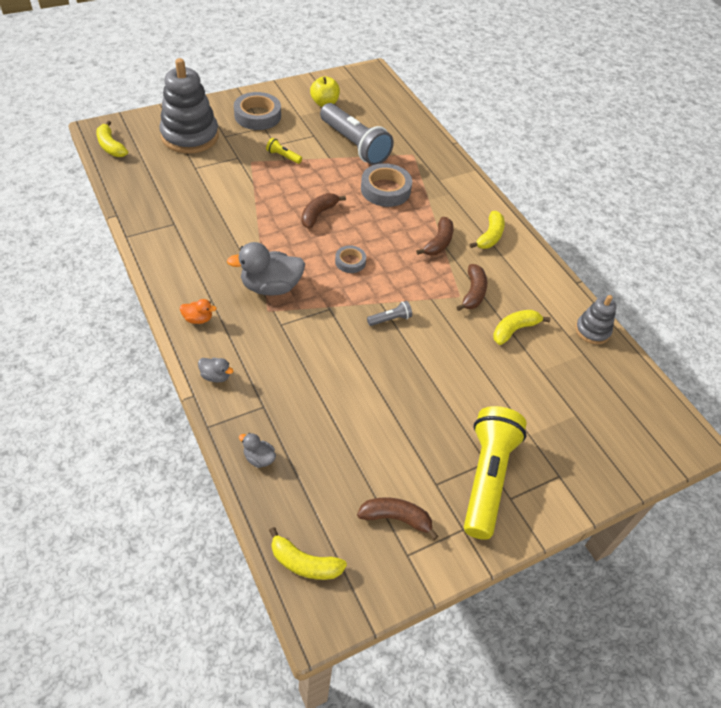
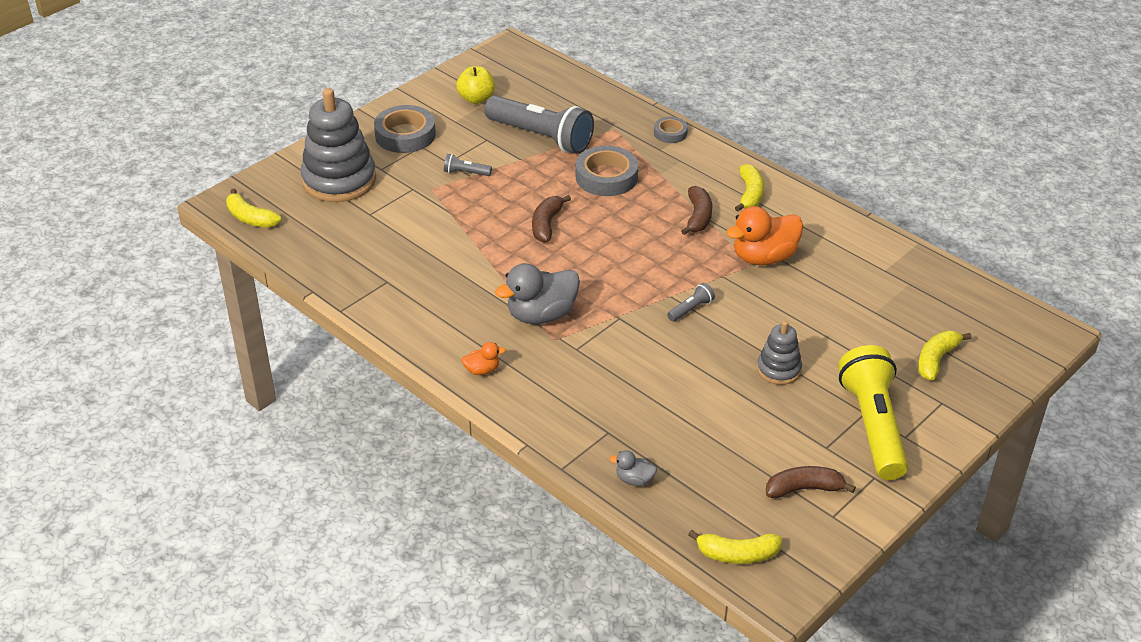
camera: 15 degrees left, 10 degrees down
grey duck [198,358,234,383] -> none
yellow flashlight [266,138,302,164] -> grey flashlight [444,154,492,176]
grey tape [335,245,366,273] -> grey tape moved to [654,117,688,143]
brown banana [456,264,487,311] -> orange duck [726,206,803,265]
yellow banana [493,310,550,345] -> yellow banana moved to [918,331,971,381]
grey stacking toy [575,295,617,344] -> grey stacking toy moved to [757,321,802,385]

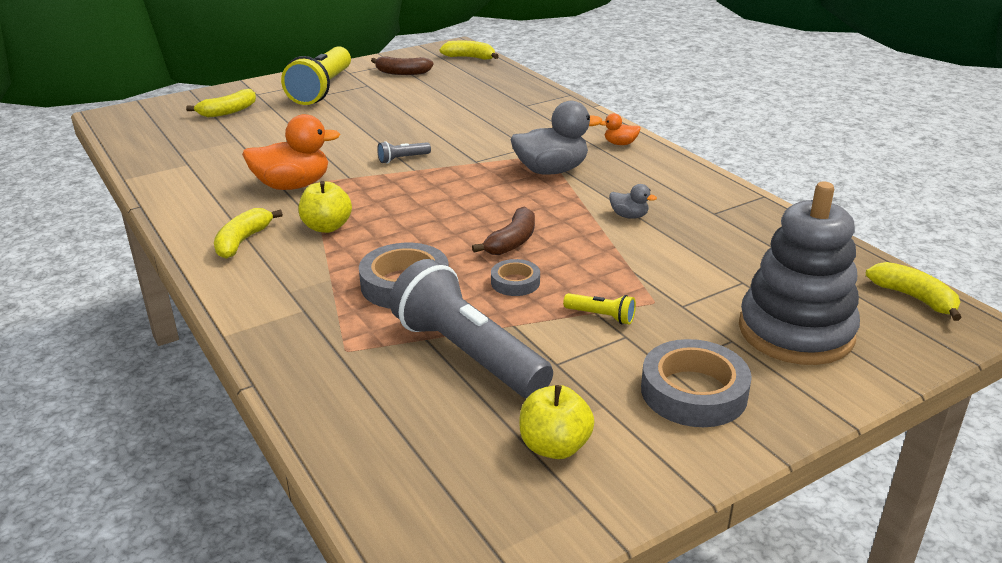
camera: 165 degrees left, 10 degrees down
grey flashlight [444,154,492,176] -> yellow flashlight [563,293,636,324]
grey duck [609,450,657,486] -> grey duck moved to [609,184,657,219]
grey tape [654,117,688,143] -> grey tape moved to [491,259,540,296]
brown banana [681,186,712,235] -> yellow apple [298,181,352,233]
grey stacking toy [757,321,802,385] -> none

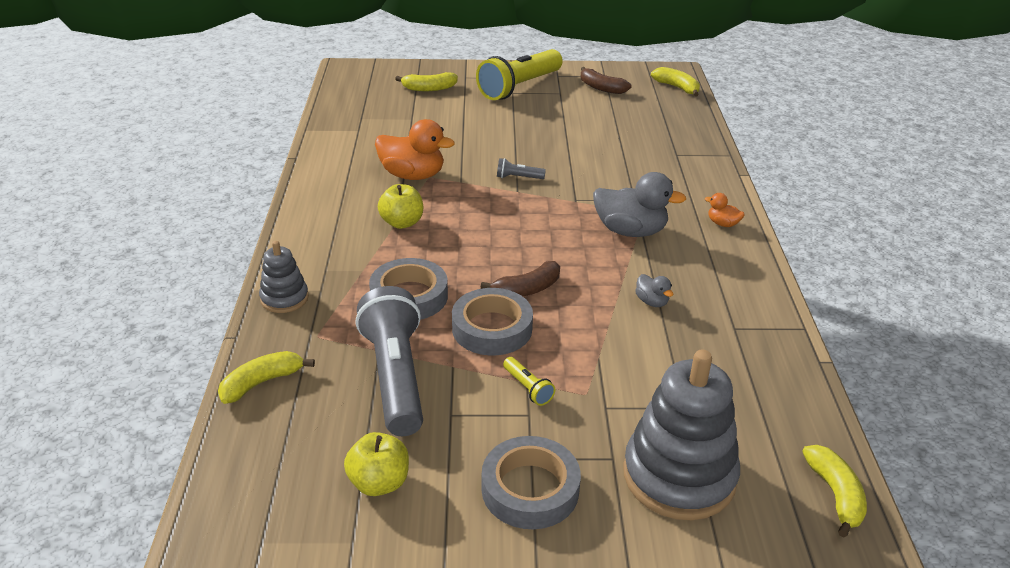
camera: 30 degrees right, 5 degrees up
yellow banana [214,208,283,259] -> yellow banana moved to [218,351,315,404]
grey tape [491,259,540,296] -> grey tape [452,288,533,355], size x1.80
none -> grey stacking toy [259,241,309,313]

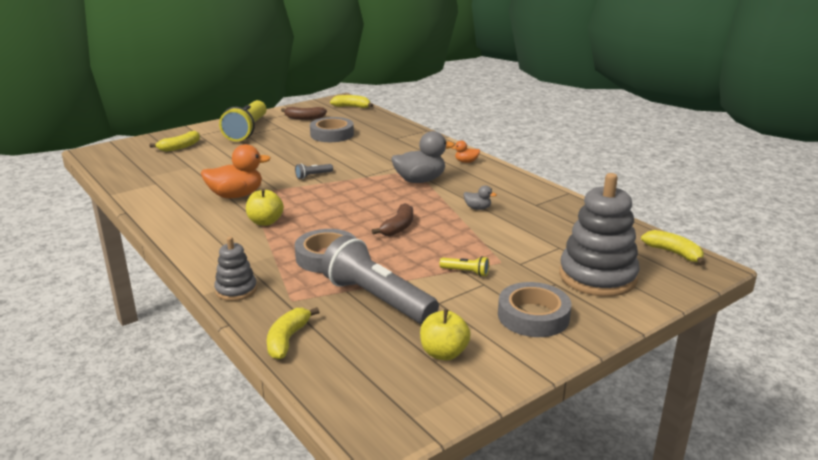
camera: 35 degrees left, 10 degrees down
grey tape [452,288,533,355] -> grey tape moved to [310,117,354,142]

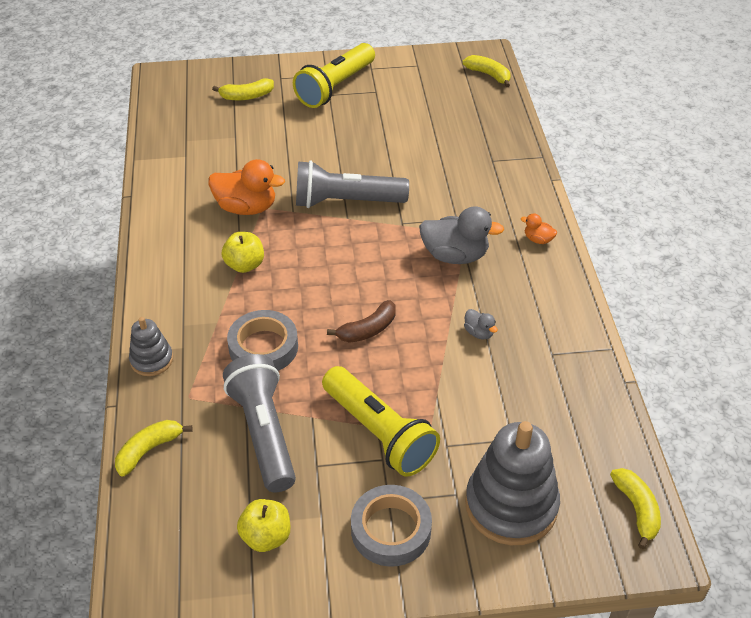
camera: 30 degrees right, 20 degrees up
brown banana [281,107,327,120] -> none
grey flashlight [295,163,333,179] -> grey flashlight [296,160,409,208], size x2.47
grey tape [310,117,354,142] -> none
yellow flashlight [439,256,489,277] -> yellow flashlight [322,366,440,477], size x2.47

